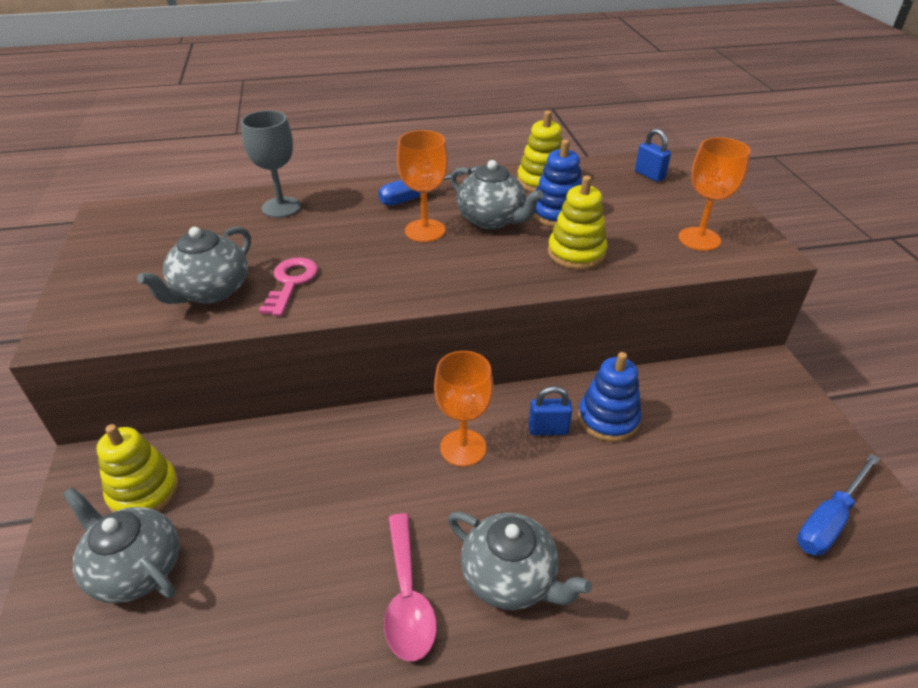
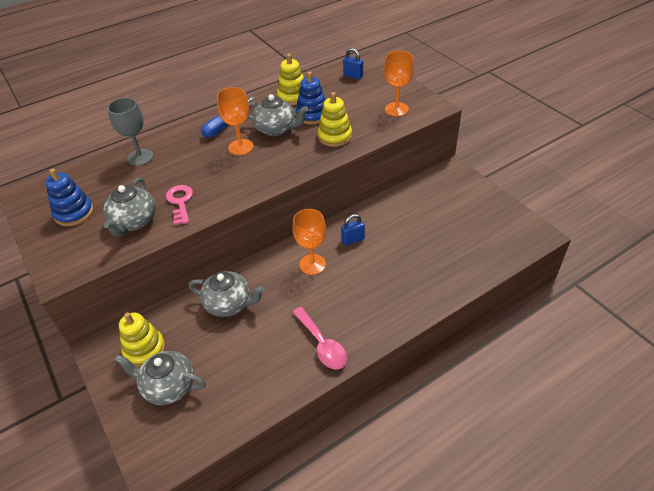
camera: 20 degrees left, 5 degrees up
grey teapot [448,512,592,610] -> grey teapot moved to [189,271,265,317]
blue stacking toy [578,352,642,442] -> blue stacking toy moved to [45,168,93,226]
blue screwdriver [797,454,880,555] -> none

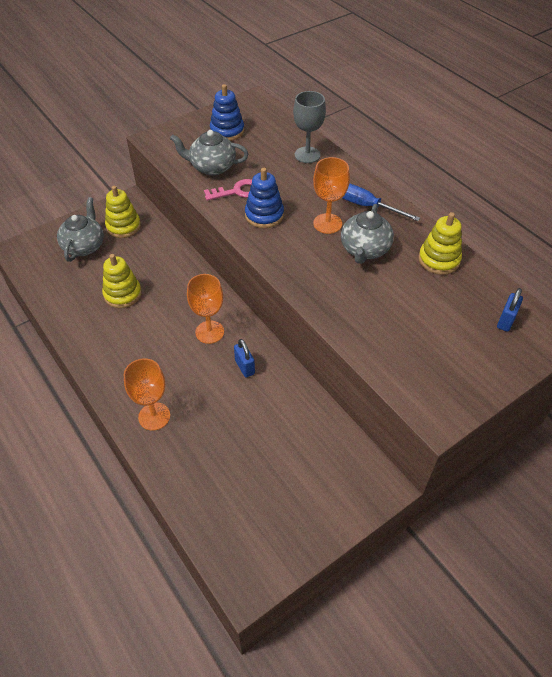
camera: 85 degrees right, 5 degrees up
grey teapot [189,271,265,317] -> none
pink spoon [293,307,347,369] -> none
blue stacking toy [296,71,326,124] -> blue stacking toy moved to [245,168,284,228]
yellow stacking toy [318,92,352,147] -> yellow stacking toy moved to [102,254,142,308]
orange goblet [384,50,414,116] -> orange goblet moved to [124,359,170,430]

